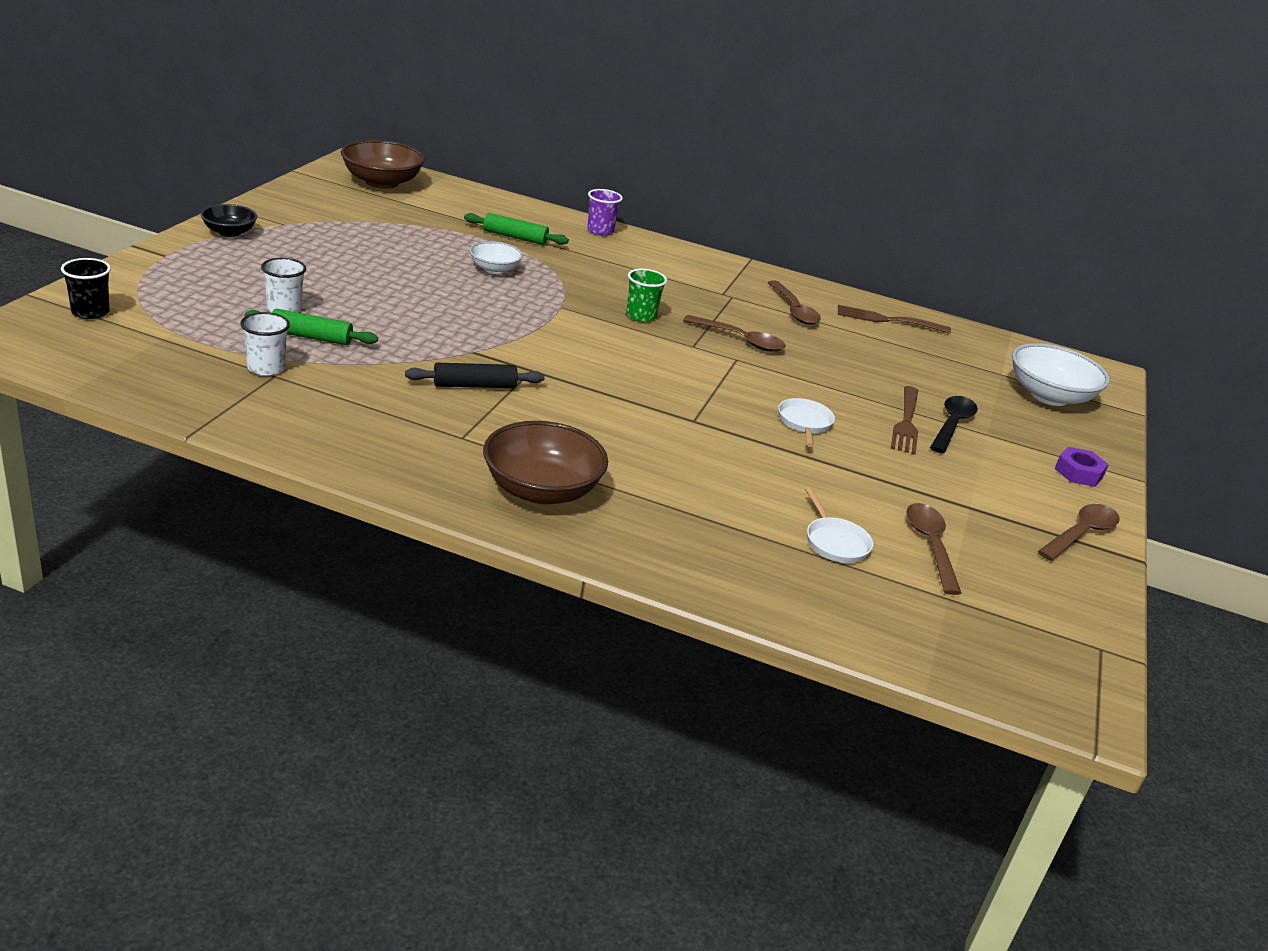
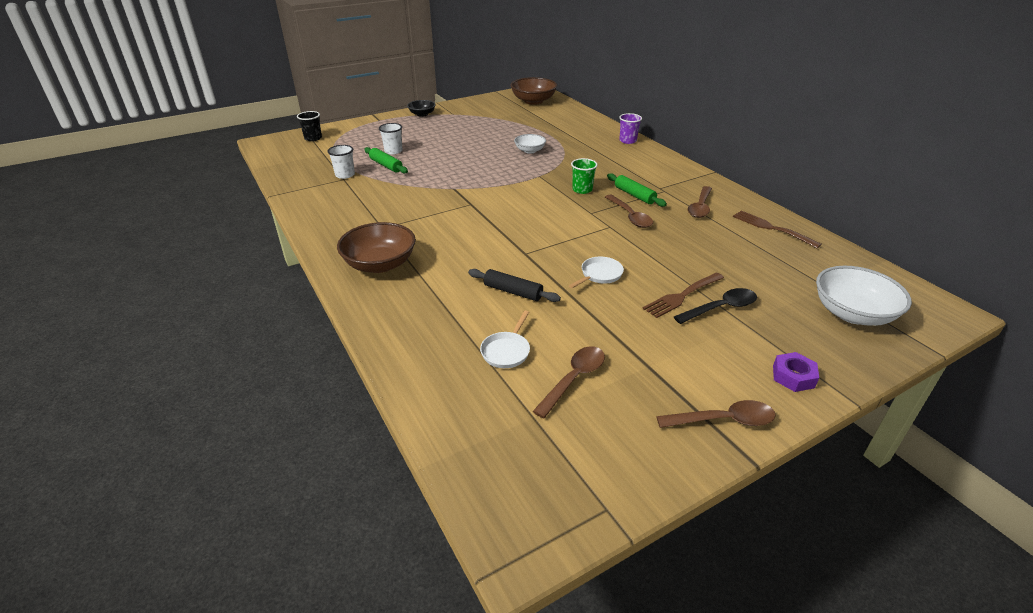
camera: 45 degrees right, 5 degrees up
black rolling pin [405,363,545,388] -> black rolling pin moved to [468,269,561,302]
green rolling pin [464,213,569,245] -> green rolling pin moved to [607,173,667,207]

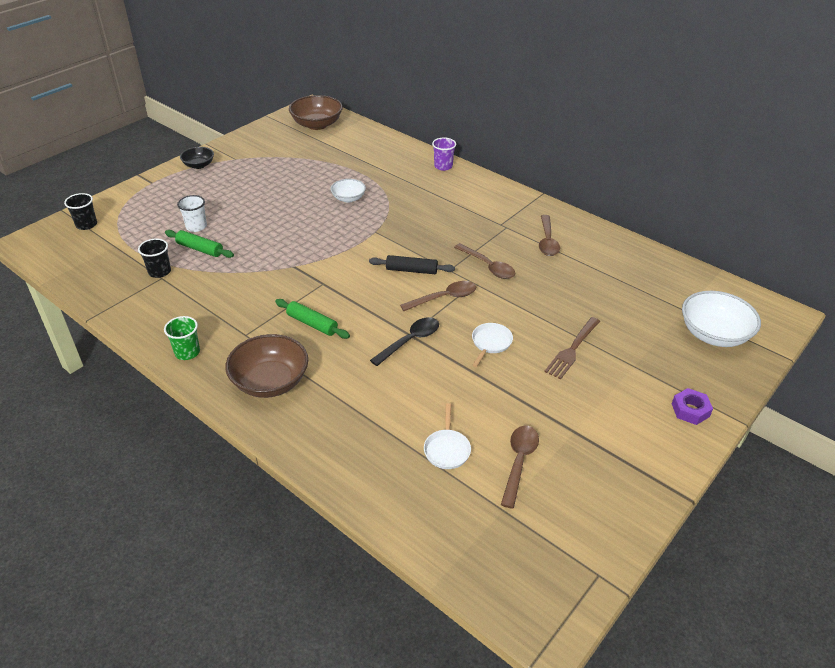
camera: 20 degrees left, 5 degrees up
white cup [327,145,355,179] -> black cup [138,239,171,278]
black rolling pin [468,269,561,302] -> black rolling pin moved to [369,255,455,274]
green cup [571,158,598,194] -> green cup moved to [164,316,200,360]
green rolling pin [607,173,667,207] -> green rolling pin moved to [275,299,350,339]
brown spoon [656,400,776,428] -> brown spoon moved to [400,281,476,311]
black spoon [674,288,757,324] -> black spoon moved to [370,317,439,366]
brown fork [733,210,822,248] -> none

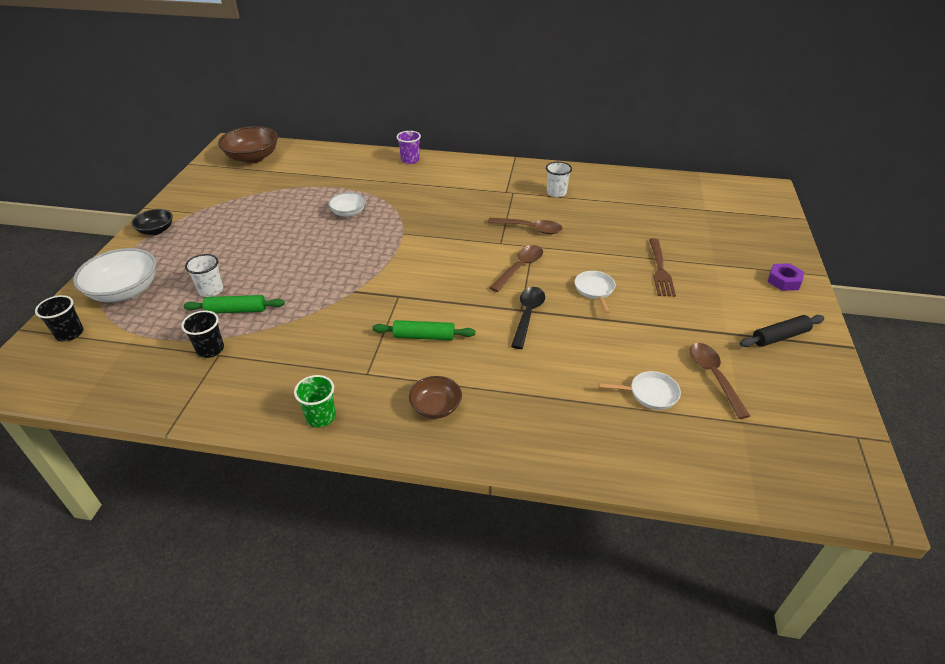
camera: 30 degrees left, 0 degrees up
brown bowl [225,334,308,398] -> brown bowl [409,376,462,419], size x0.58
black rolling pin [369,255,455,274] -> black rolling pin moved to [740,315,824,347]
white pan [424,403,471,469] -> white pan turned 60 degrees counterclockwise [599,371,681,410]
brown spoon [539,215,560,256] -> white cup [546,162,572,197]
white bowl [682,291,761,347] -> white bowl moved to [73,248,156,302]

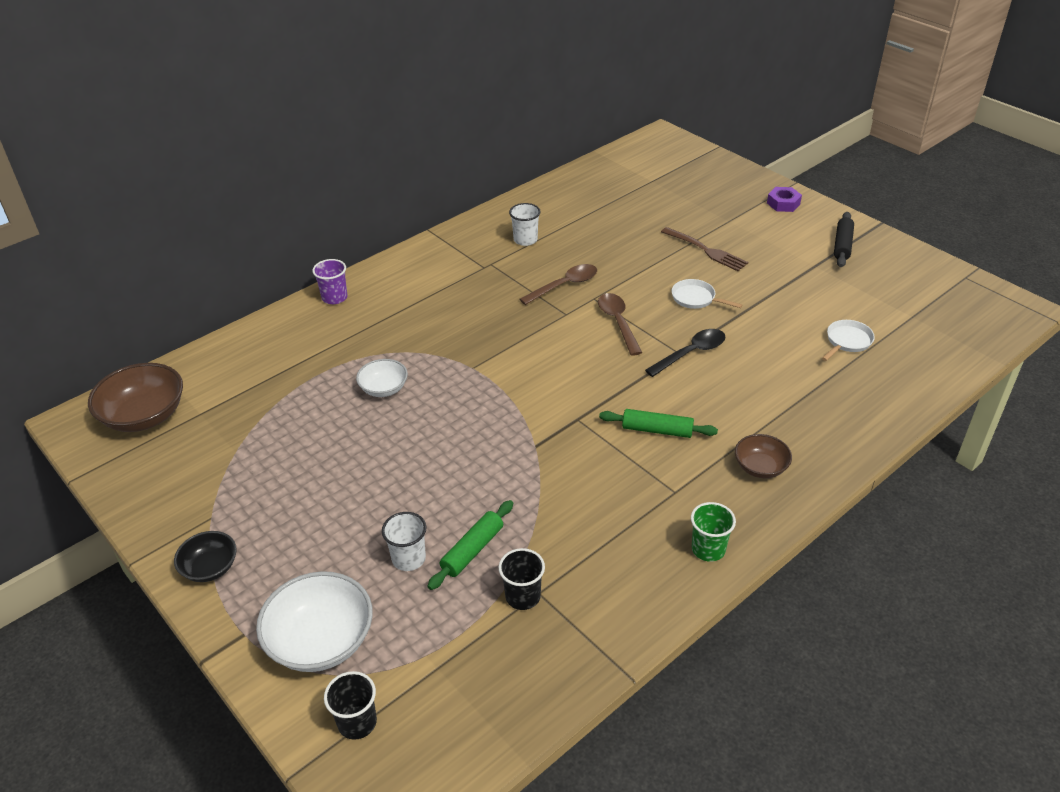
camera: 50 degrees left, 0 degrees up
green rolling pin [372,320,475,340] -> green rolling pin turned 60 degrees clockwise [599,409,718,438]
black spoon [511,287,545,349] -> black spoon turned 90 degrees clockwise [645,329,726,377]
brown spoon [690,343,750,419] -> none

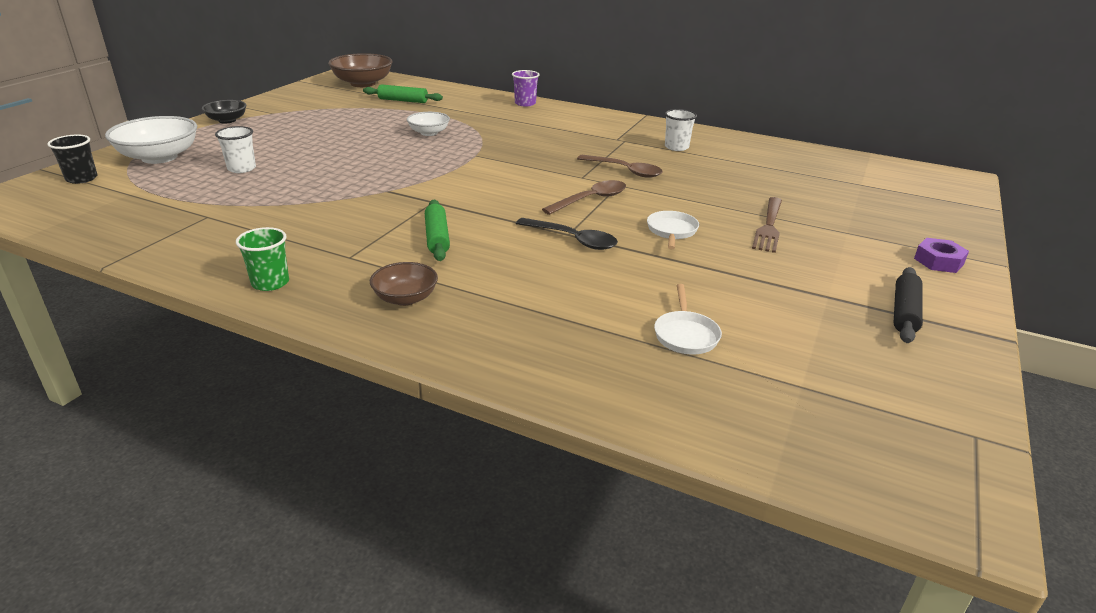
camera: 65 degrees right, 10 degrees down
green rolling pin [427,500,513,590] -> green rolling pin moved to [363,84,443,103]
black cup [499,548,545,610] -> none
white pan [822,320,875,361] -> white pan turned 75 degrees clockwise [654,284,722,354]
black rolling pin [834,212,854,267] -> black rolling pin turned 60 degrees counterclockwise [893,267,923,343]

